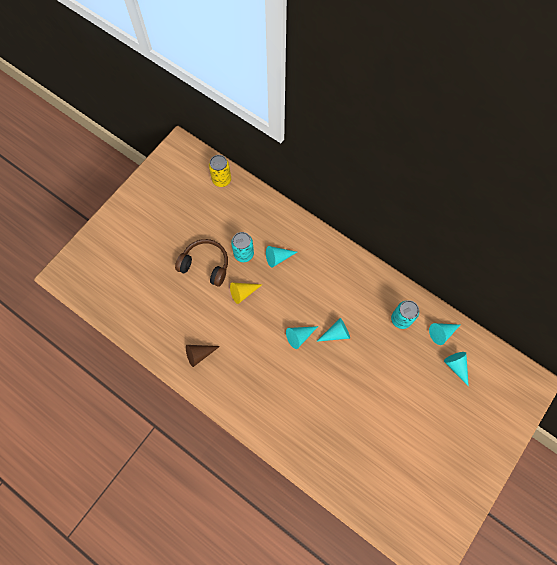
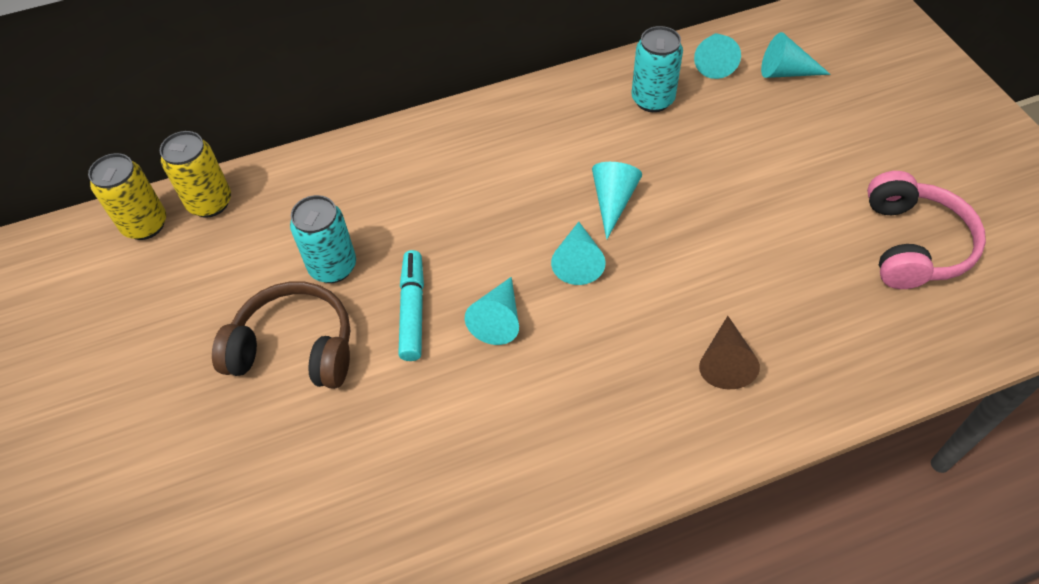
camera: 55 degrees left, 15 degrees down
brown headphones [175,239,228,287] -> brown headphones turned 45 degrees clockwise [212,282,350,389]
brown cone [186,345,220,367] -> brown cone moved to [699,316,760,389]
yellow cone [230,283,263,304] -> turquoise marker [398,250,424,361]
turquoise cone [266,246,297,268] -> turquoise cone moved to [465,277,519,345]
none -> yellow can [160,131,231,218]
none -> pink headphones [867,171,986,289]

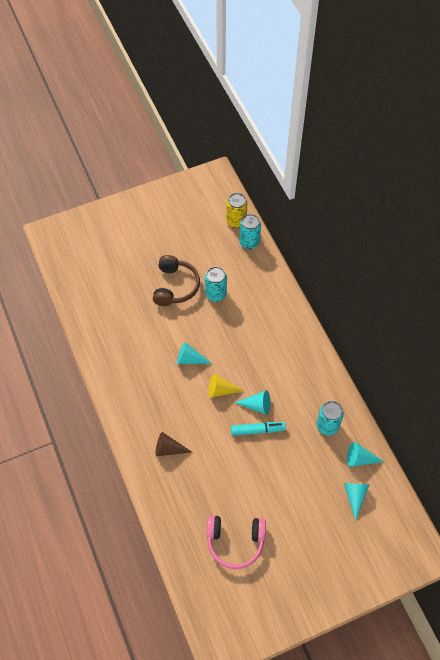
camera: 85 degrees right, 5 degrees up
yellow can [160,131,231,218] -> turquoise can [239,214,261,249]
turquoise marker [398,250,424,361] -> turquoise marker moved to [231,422,286,436]
turquoise cone [551,222,606,285] -> yellow cone [209,374,244,398]

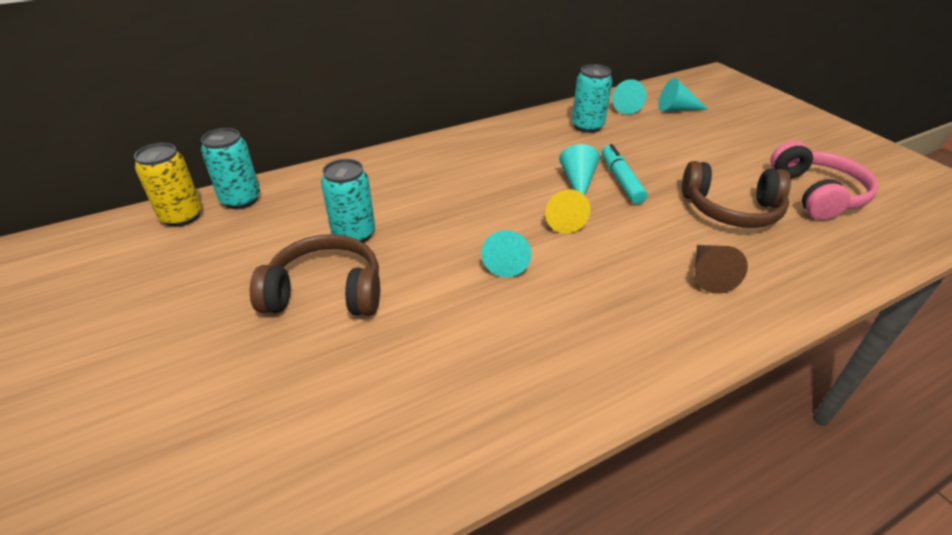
camera: 95 degrees left, 20 degrees down
none -> brown headphones [682,161,791,228]

